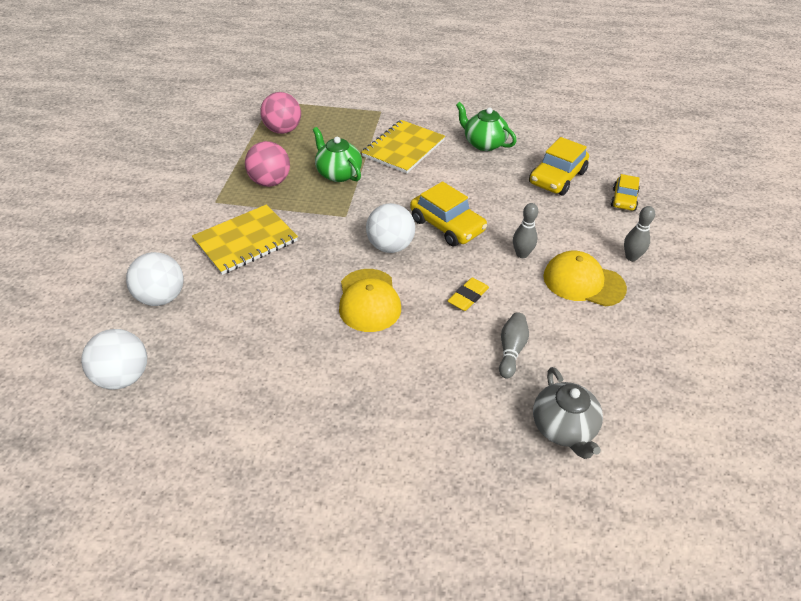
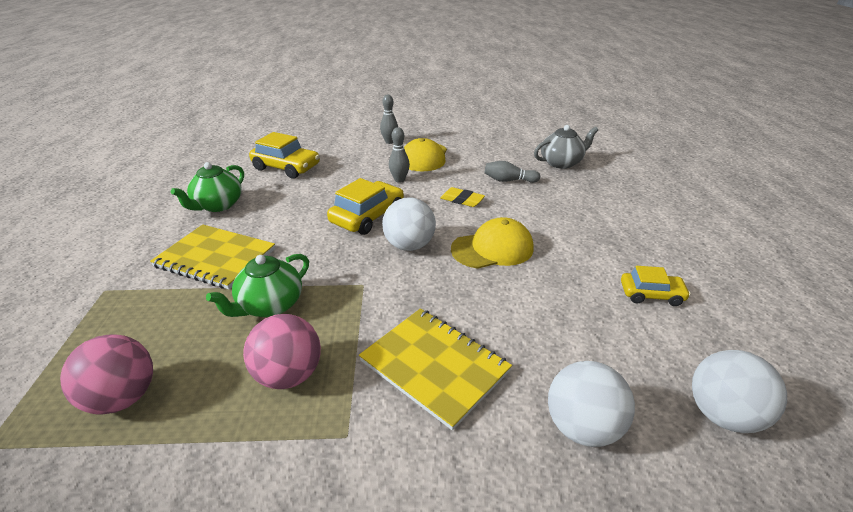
camera: 100 degrees left, 10 degrees down
yellow car [611,174,640,211] -> yellow car moved to [621,266,691,306]

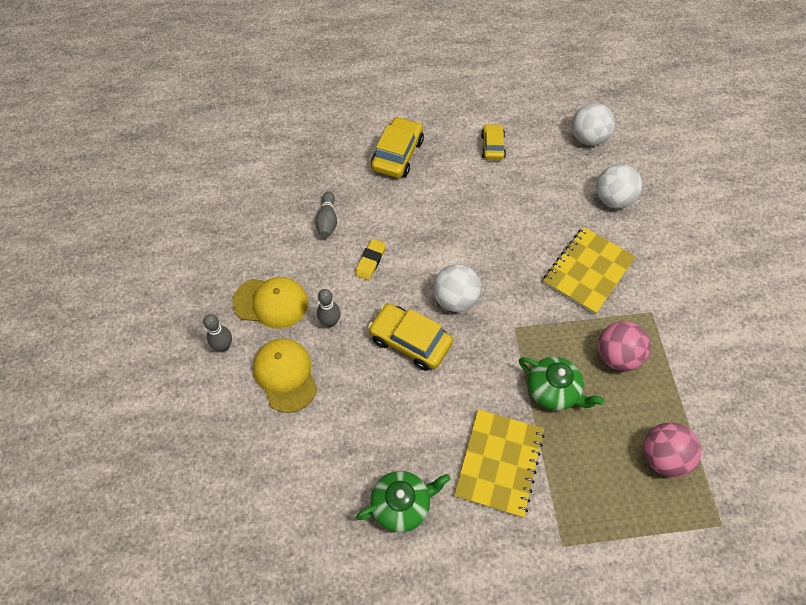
camera: 95 degrees left, 25 degrees up
green teapot [171,162,244,212] -> green teapot turned 45 degrees counterclockwise [356,471,450,532]
yellow car [249,132,320,179] -> yellow car moved to [371,116,424,178]
yellow cap [451,217,534,269] -> yellow cap moved to [253,339,317,413]
grey teapot [534,125,598,169] -> none

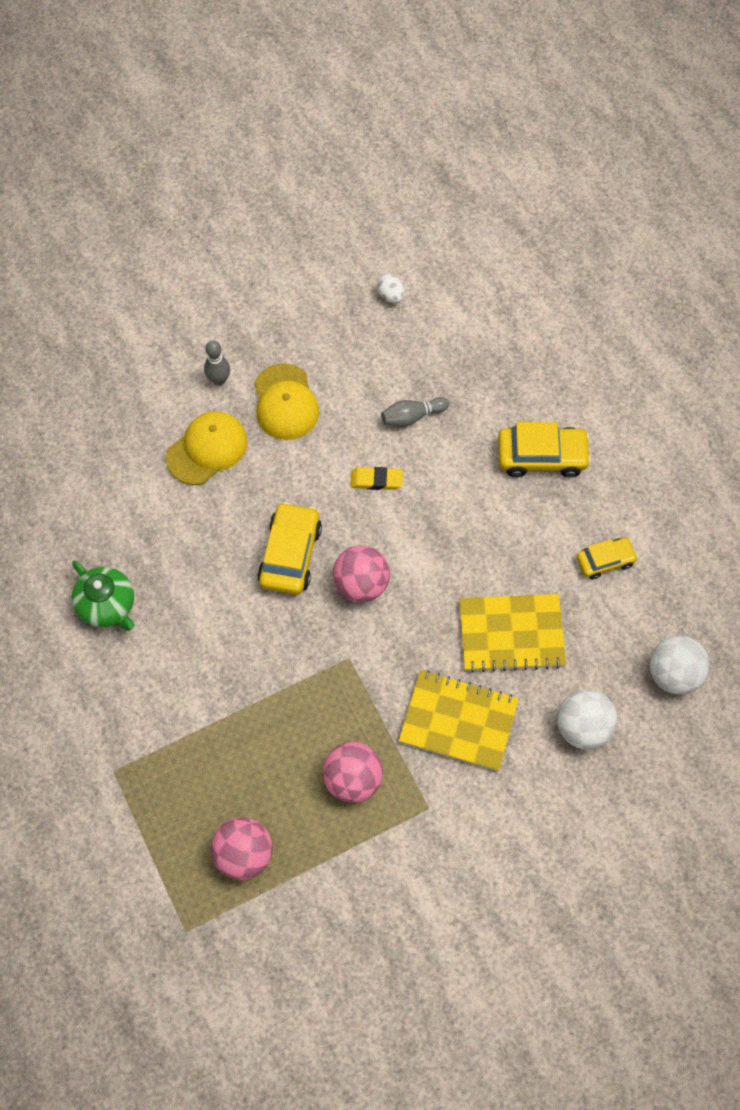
camera: 70 degrees right, 5 degrees up
grey bowling pin [317,289,341,327] -> none
white ball [433,264,481,312] -> pink ball [333,545,390,603]
yellow notebook [454,409,545,518] -> yellow notebook moved to [459,594,566,672]
green teapot [519,357,605,411] -> none
none -> white egg [377,274,404,303]

